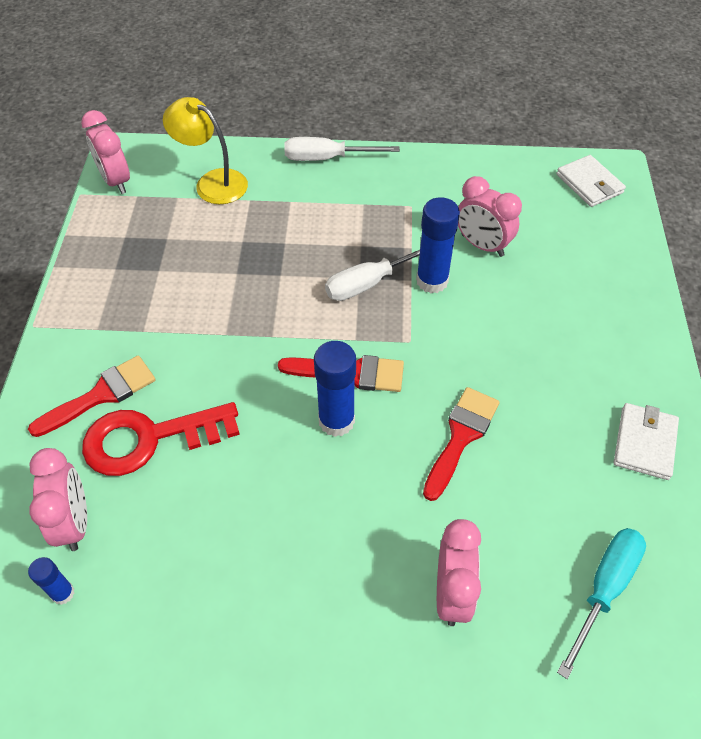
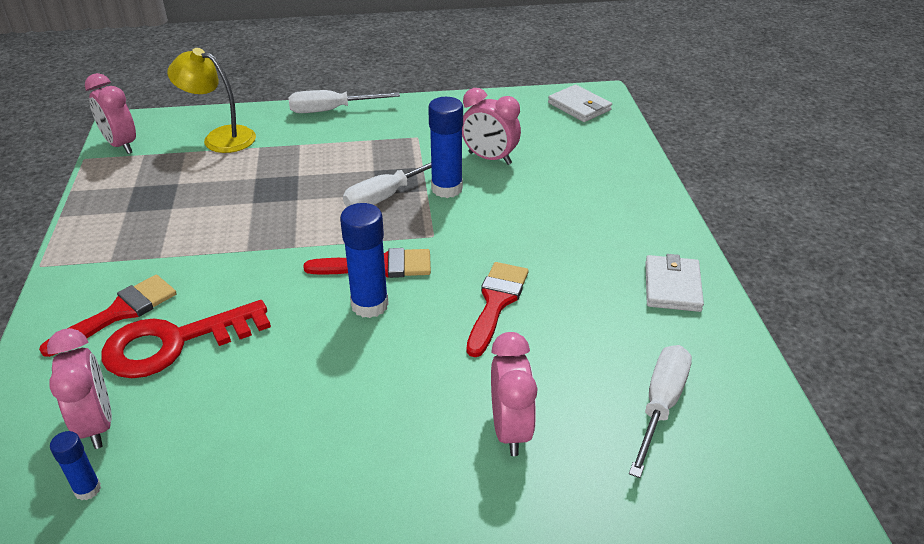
camera: 10 degrees left, 15 degrees down
turquoise screwdriver [557,528,646,679] -> white screwdriver [629,345,692,478]

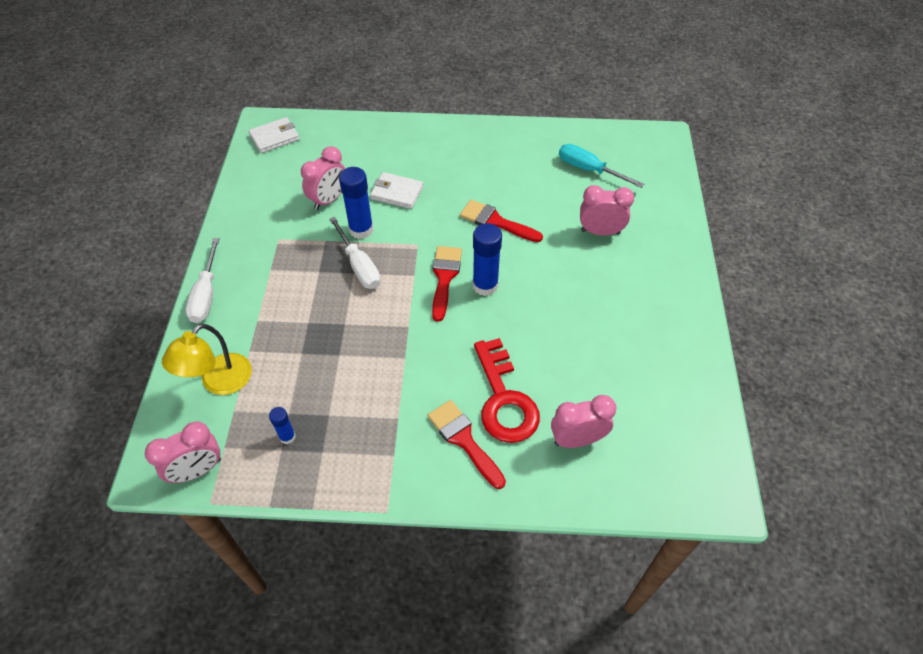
camera: 80 degrees left, 15 degrees up
blue glue stick [50,431,101,500] -> blue glue stick moved to [269,407,296,444]
white screwdriver [629,345,692,478] -> turquoise screwdriver [559,144,644,188]
white wallet [645,254,704,312] -> white wallet moved to [370,172,423,209]

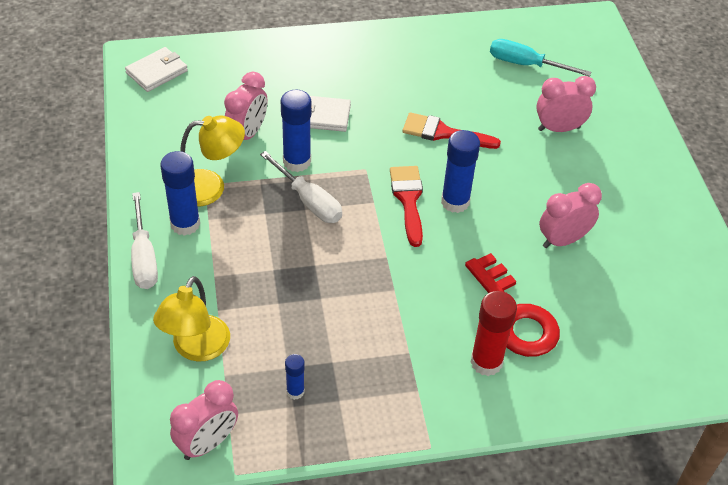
camera: 15 degrees left, 5 degrees down
red brush [428,400,506,489] -> red glue stick [470,291,517,376]
pink clock [551,395,616,448] -> pink clock moved to [539,183,602,248]
none -> blue glue stick [160,151,200,236]
none -> yellow lamp [180,116,245,206]

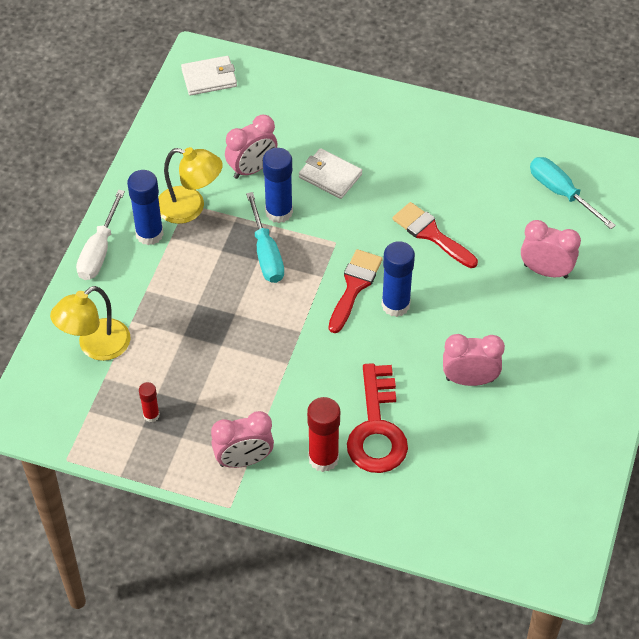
camera: 30 degrees right, 5 degrees up
pink clock [170,380,238,460] -> pink clock moved to [211,411,274,468]
white screwdriver [260,151,342,223] -> turquoise screwdriver [246,192,284,283]
blue glue stick [285,354,305,400] -> red glue stick [139,382,160,422]

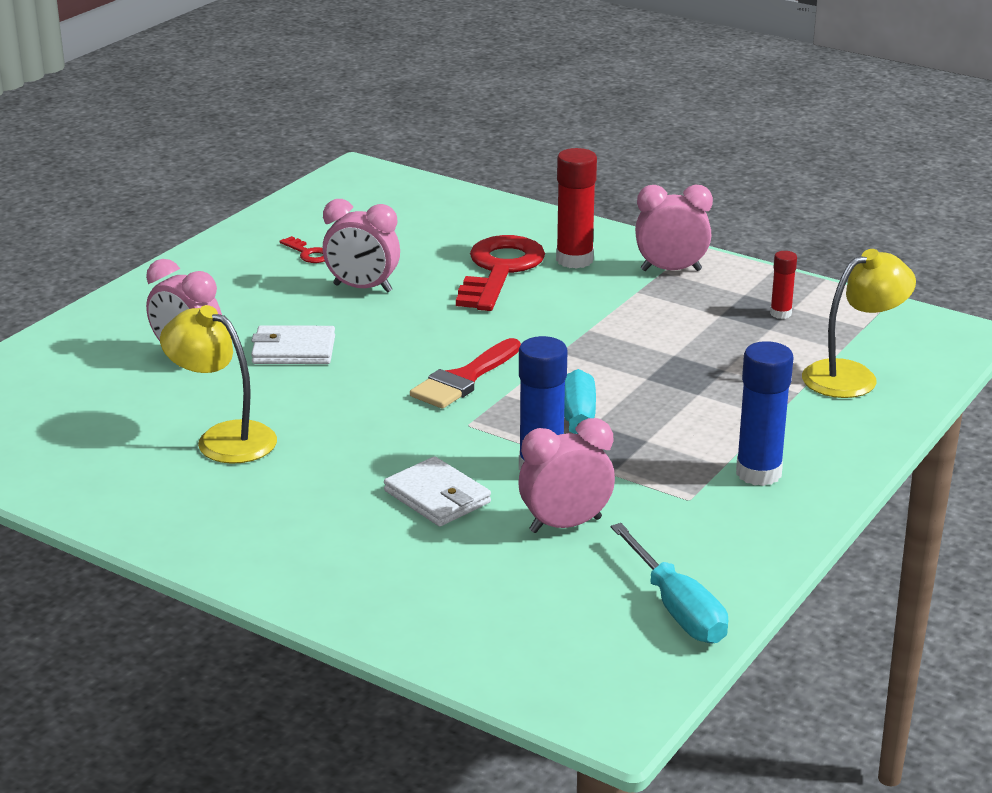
camera: 165 degrees left, 25 degrees down
white screwdriver [76,190,125,280] -> none
yellow lamp [158,147,223,224] -> yellow lamp moved to [160,305,277,464]
white wallet [181,56,237,95] -> white wallet moved to [251,325,335,364]
blue glue stick [381,241,415,317] -> none
red brush [392,202,478,268] -> none
turquoise screwdriver [530,157,616,229] -> turquoise screwdriver moved to [611,523,728,643]
none -> red key [280,236,325,263]

